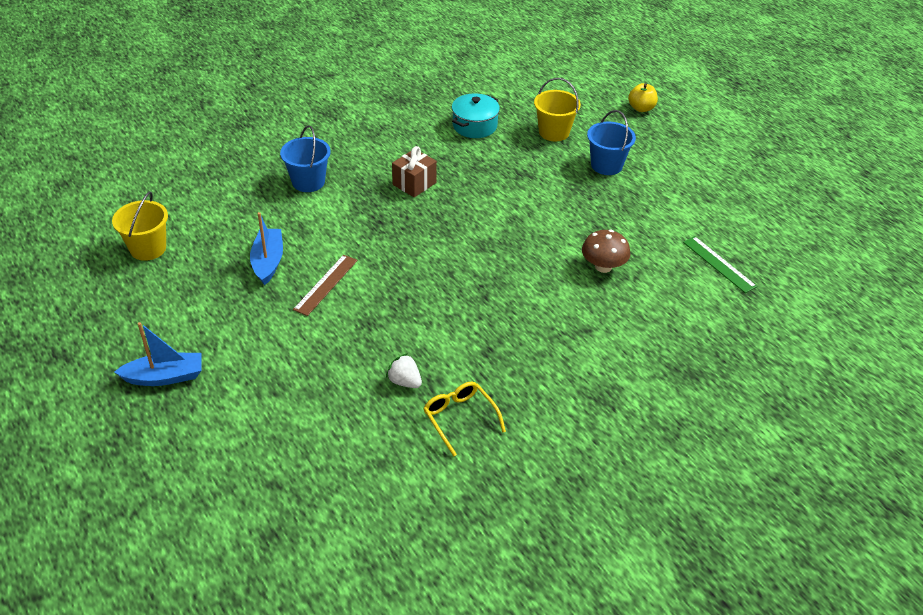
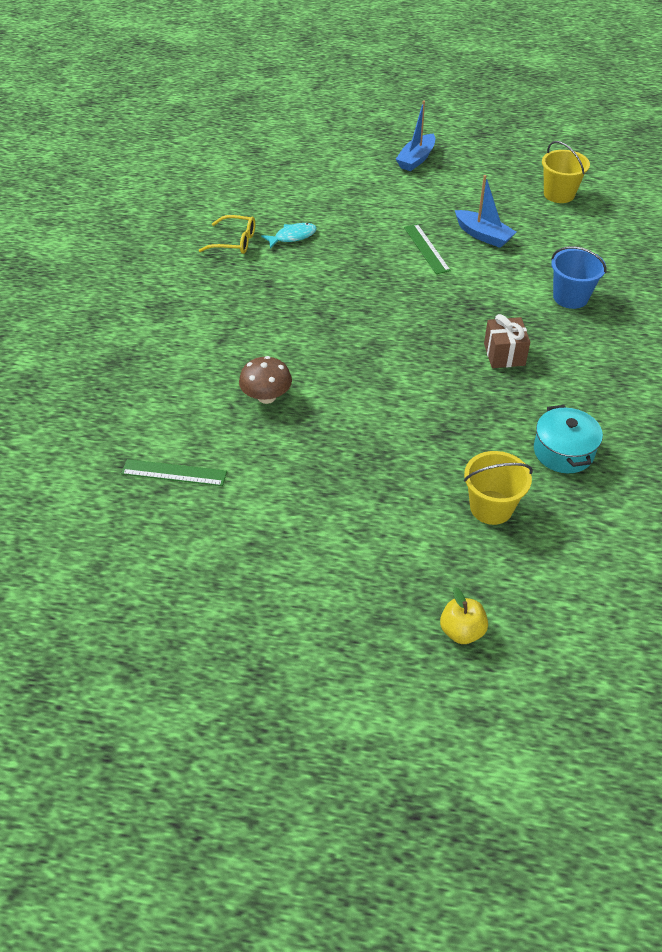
camera: 135 degrees right, 5 degrees up
brown ruler [293,255,358,316] -> green ruler [404,224,451,274]
white strawberry [386,353,422,388] -> turquoise fish [261,223,317,248]
blue bucket [587,110,636,175] -> none

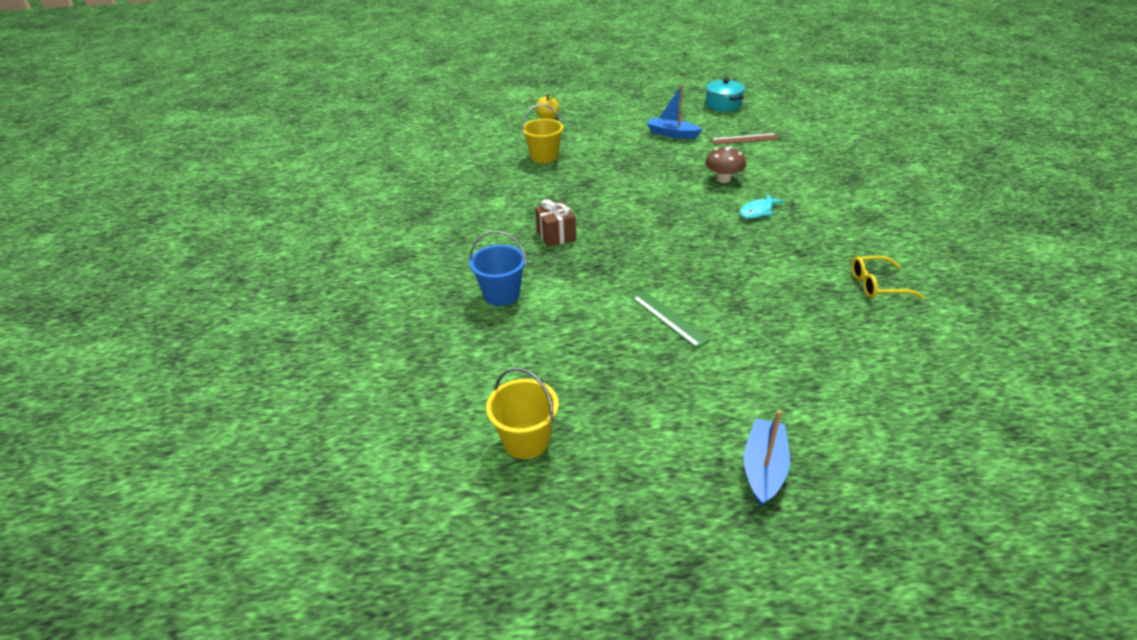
camera: 165 degrees right, 10 degrees down
green ruler [121,459,227,486] -> brown ruler [711,133,780,145]
turquoise fish [261,223,317,248] -> turquoise fish moved to [739,194,784,219]
blue boat [455,175,516,248] -> blue boat moved to [647,84,702,139]
turquoise pot [534,405,603,473] -> turquoise pot moved to [705,79,745,112]

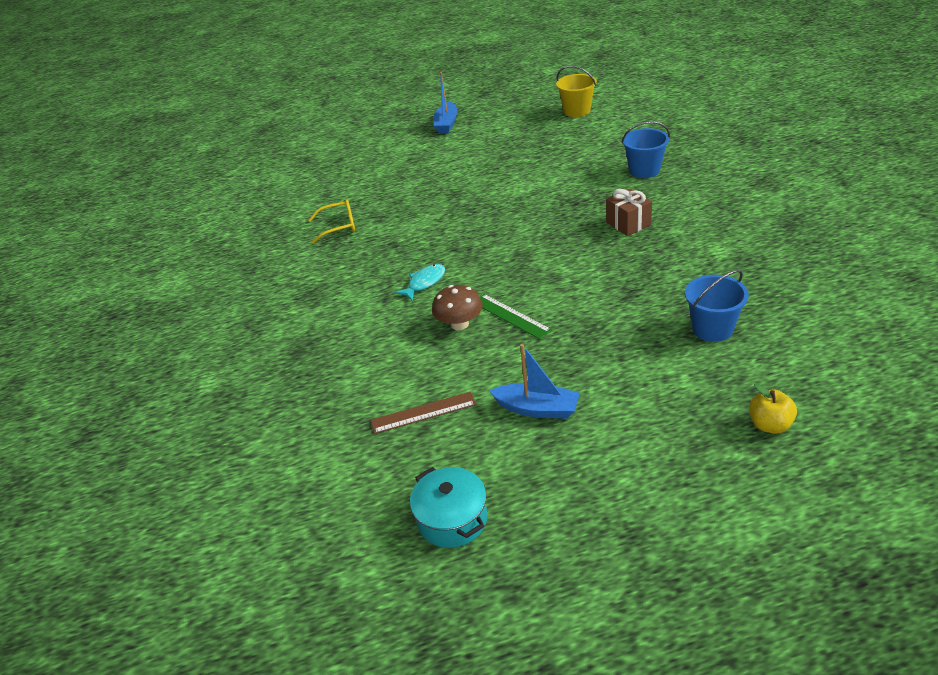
camera: 175 degrees right, 0 degrees up
yellow bucket [522,104,564,163] -> blue bucket [685,270,749,342]
green ruler [632,291,710,348] -> green ruler moved to [480,294,552,339]

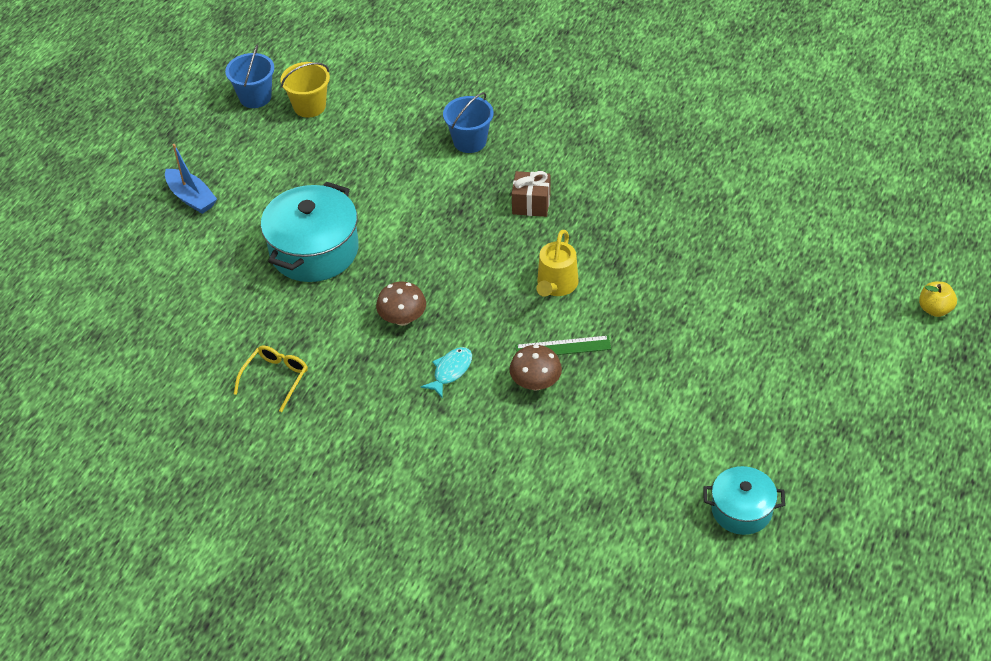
camera: 55 degrees left, 10 degrees up
brown ruler [371,392,476,434] -> none
turquoise fish [394,264,445,301] -> turquoise fish turned 45 degrees clockwise [421,347,472,399]
blue boat [489,344,580,419] -> none
blue bucket [685,270,749,342] -> blue bucket moved to [225,45,274,108]
yellow apple [749,383,797,434] -> yellow apple moved to [919,282,957,317]
none -> turquoise pot [261,182,359,282]
none -> brown mushroom [376,281,426,326]
none -> yellow watering can [536,230,579,297]

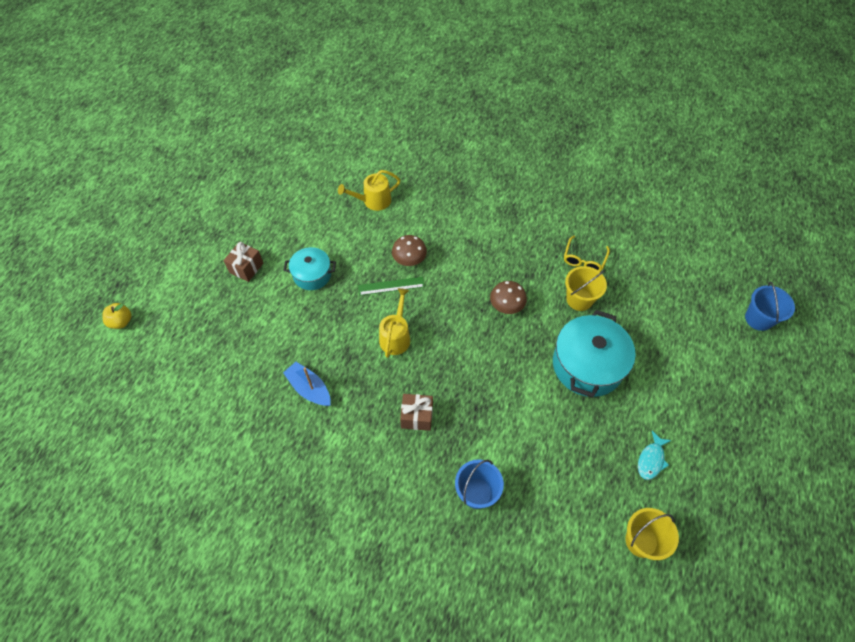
camera: 175 degrees right, 10 degrees up
blue boat [165,144,217,214] -> blue boat moved to [283,362,330,406]
blue bucket [225,45,274,108] -> blue bucket moved to [745,282,795,331]
turquoise fish [421,347,472,399] -> turquoise fish moved to [638,431,672,480]
turquoise pot [703,466,785,535] -> turquoise pot moved to [284,247,336,290]
none -> brown gift [224,242,263,282]
none -> yellow watering can [338,170,400,211]
none -> yellow bucket [565,266,607,311]

